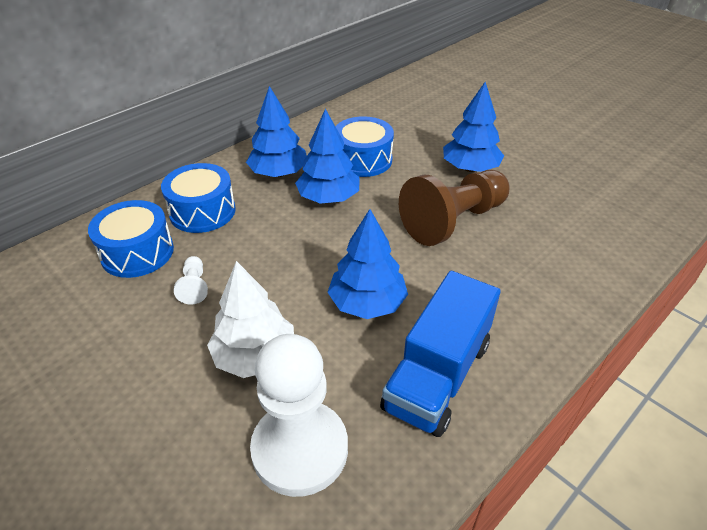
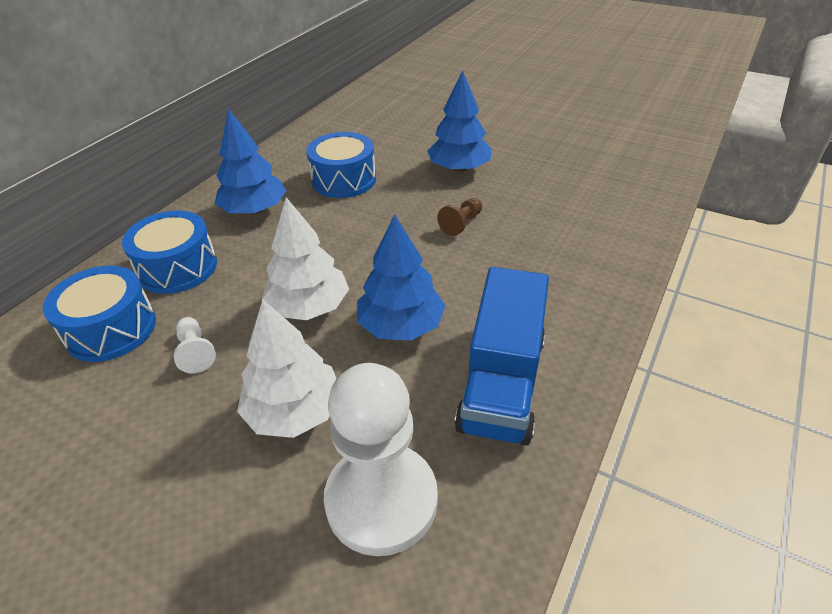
camera: 15 degrees left, 0 degrees up
blue tree [295,109,360,204] -> none
brown pawn [399,170,510,246] -> brown pawn [437,198,482,236], size x0.42
none -> white tree [262,197,349,320]

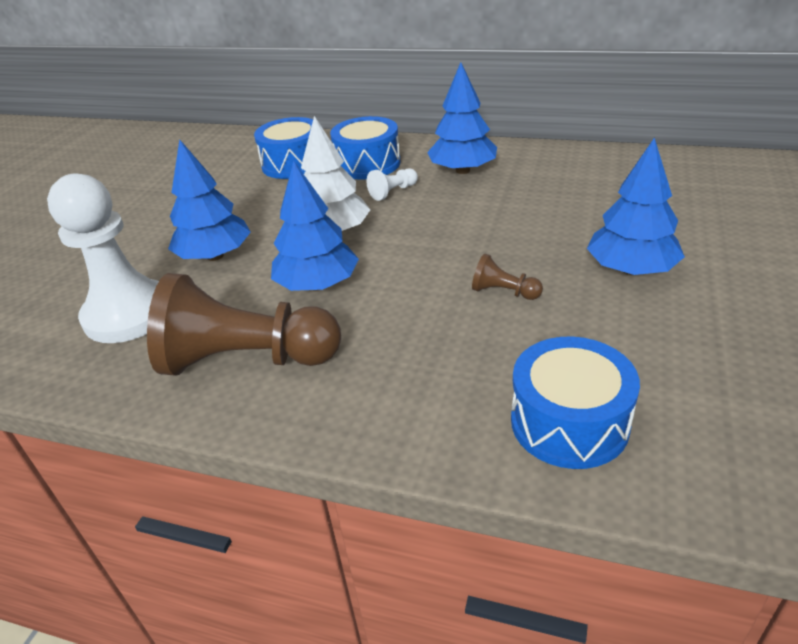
camera: 80 degrees right, 5 degrees down
white pawn [174,317,216,373] -> white pawn moved to [367,168,418,201]
white tree [237,300,337,438] -> blue tree [168,139,251,261]
blue drum [306,132,376,198] -> blue drum moved to [511,337,640,469]
blue truck [455,267,549,446] -> brown pawn [147,273,341,376]

